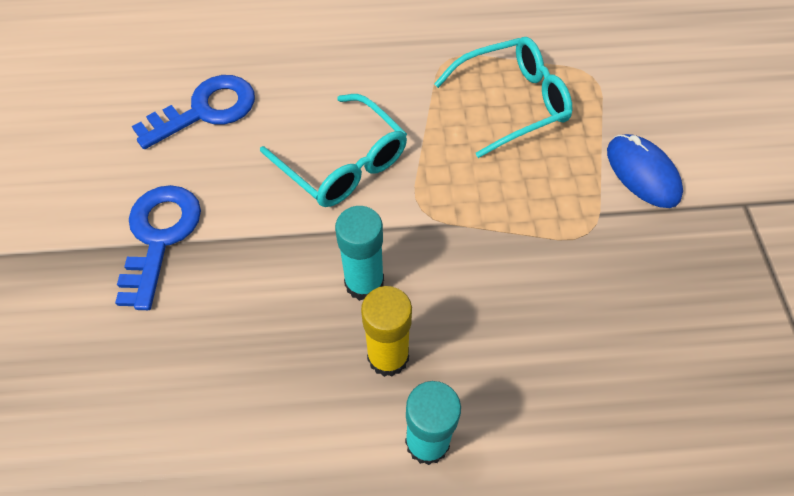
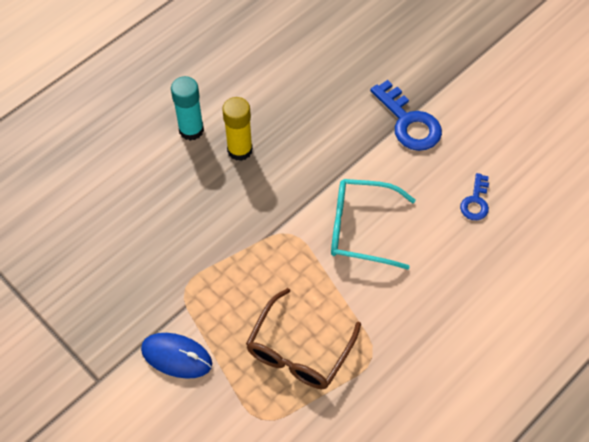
camera: 140 degrees right, 0 degrees up
blue key [132,75,255,149] -> blue key [460,173,489,220], size x0.57
turquoise glue stick [335,206,384,301] -> none
turquoise glasses [434,37,573,158] -> brown glasses [246,288,361,389]

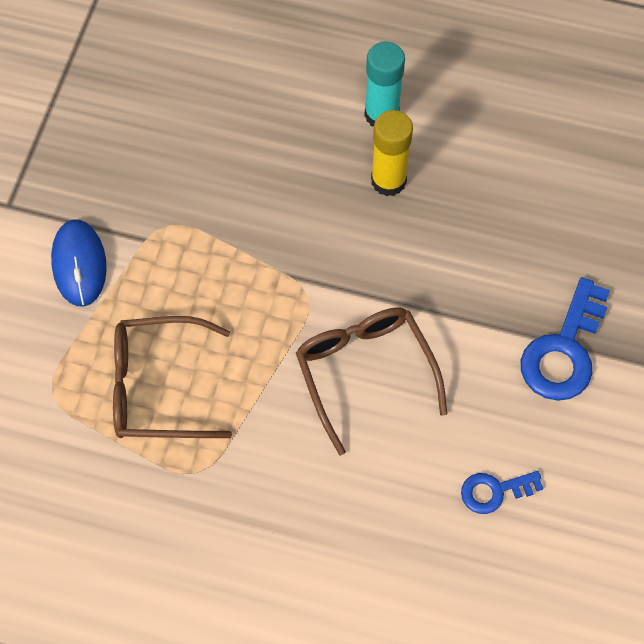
camera: 60 degrees right, 5 degrees up
turquoise glasses [331,179,416,270] -> brown glasses [296,307,447,455]

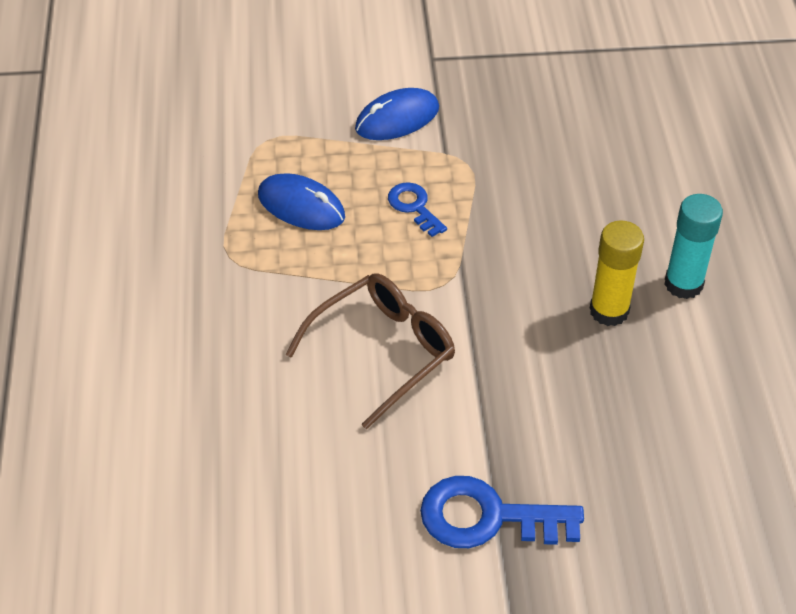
camera: 70 degrees right, 15 degrees down
brown glasses [113,316,232,438] -> blue mouse [258,173,345,230]
blue key [461,471,544,514] -> blue key moved to [388,182,447,237]

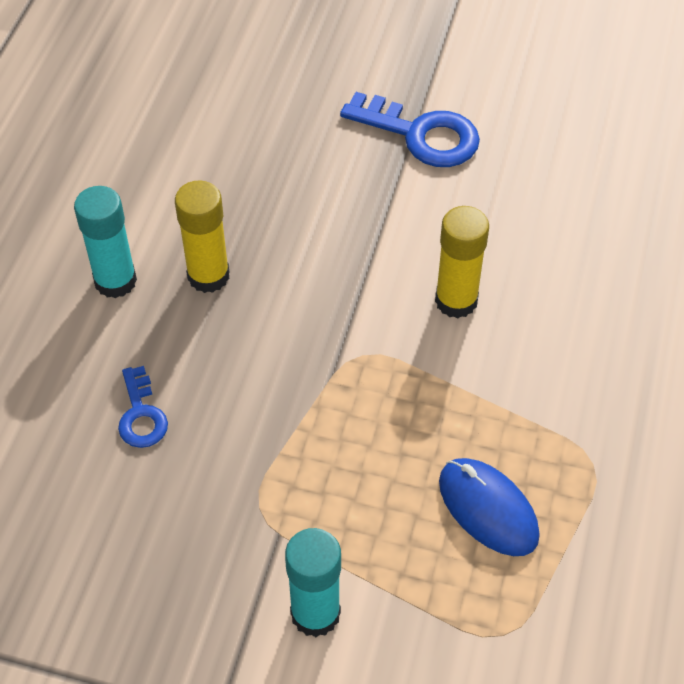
camera: 160 degrees left, 5 degrees up
brown glasses [285,273,455,430] -> yellow glue stick [435,206,489,318]
blue mouse [355,88,439,140] -> turquoise glue stick [285,528,341,637]
blue key [388,182,447,237] -> blue key moved to [118,366,168,448]

